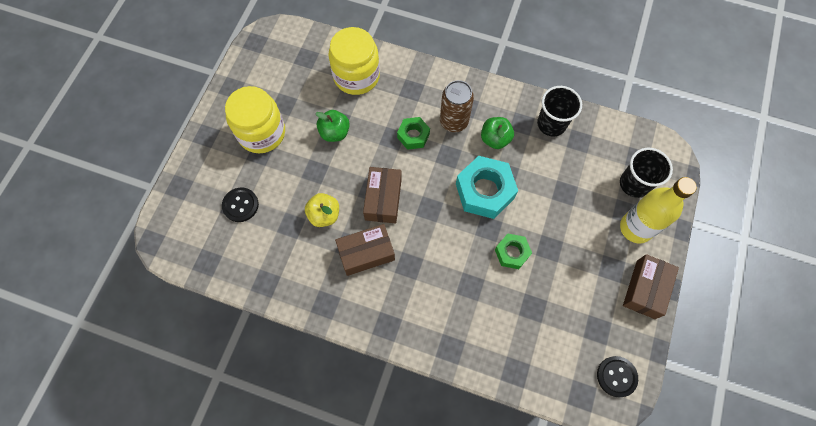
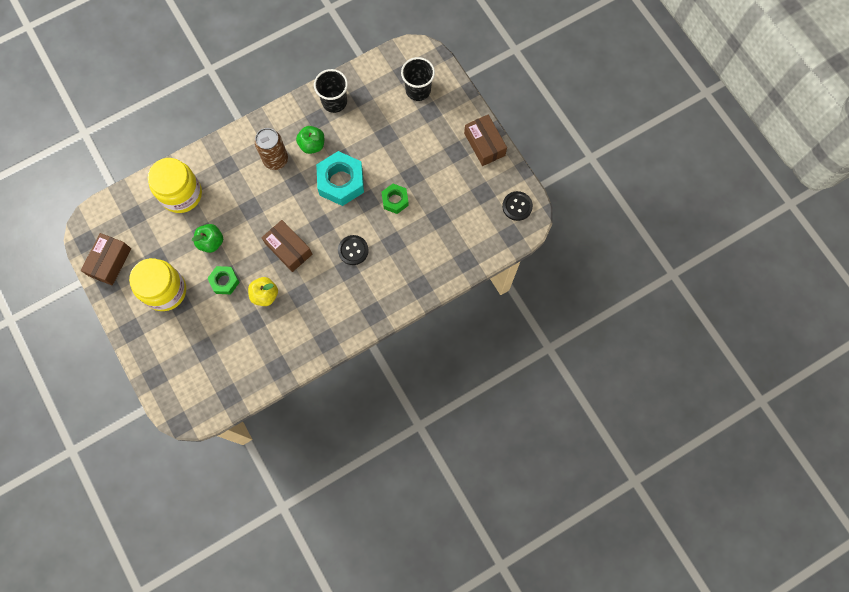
camera: 50 degrees left, 5 degrees up
black button [222,187,259,222] -> black button moved to [338,235,369,265]
brown box [335,224,395,276] -> brown box moved to [81,233,131,285]
green nut [397,117,430,150] -> green nut moved to [208,266,240,294]
yellow bottle [620,177,697,244] -> none

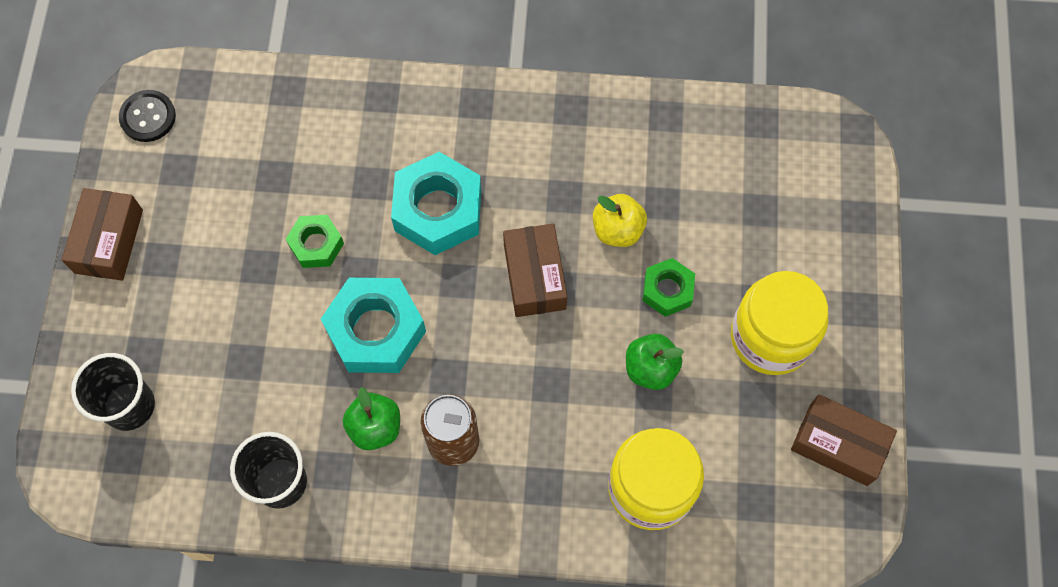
camera: 145 degrees left, 5 degrees down
brown box [81,233,131,285] -> brown box turned 60 degrees clockwise [791,394,897,486]
black button [338,235,369,265] -> turquoise nut [391,152,481,255]

